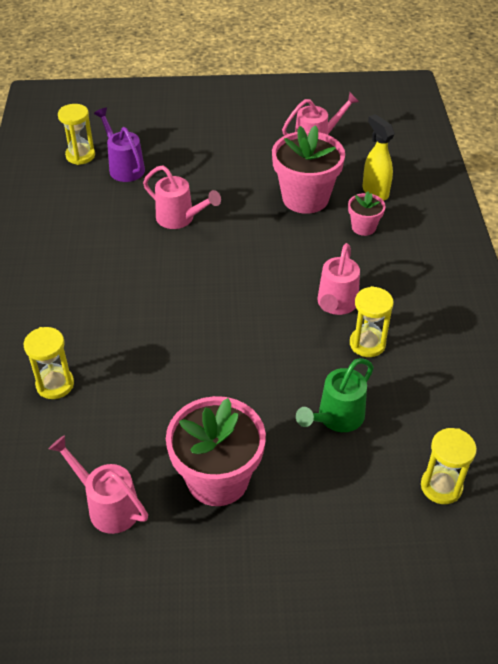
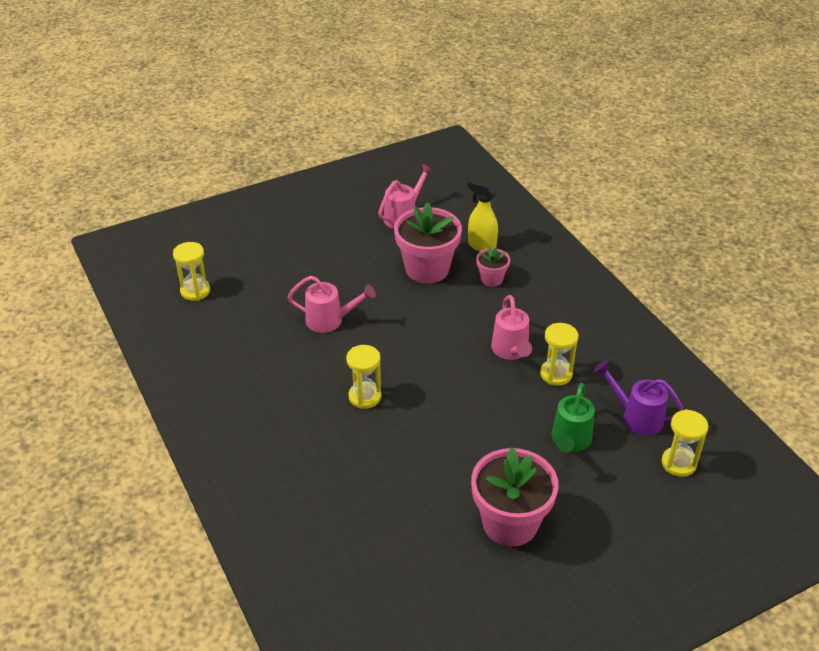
camera: 25 degrees left, 5 degrees down
yellow hourglass [24,327,74,399] -> yellow hourglass moved to [346,345,381,409]
pink watering can [49,435,148,534] -> none
purple watering can [94,108,145,182] -> purple watering can moved to [594,360,684,435]

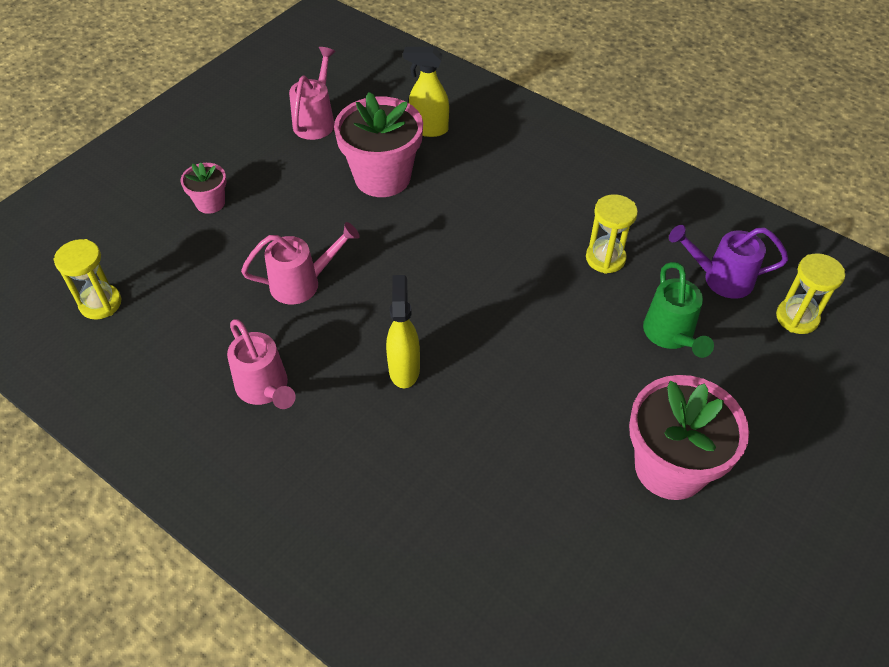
camera: 25 degrees left, 10 degrees up
yellow hourglass [346,345,381,409] -> yellow spray bottle [386,275,420,388]
pink flower pot [476,247,510,287] -> pink flower pot moved to [181,163,226,214]
pink watering can [491,295,532,360] -> pink watering can moved to [227,319,296,409]

